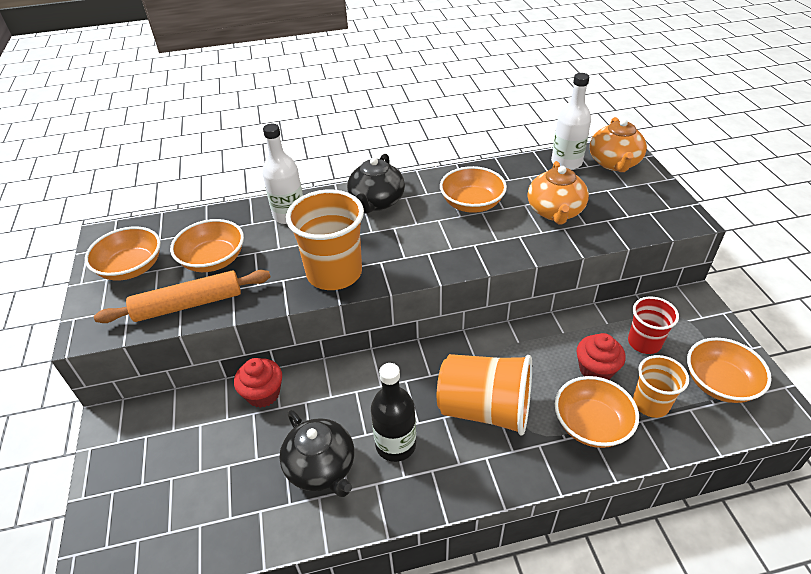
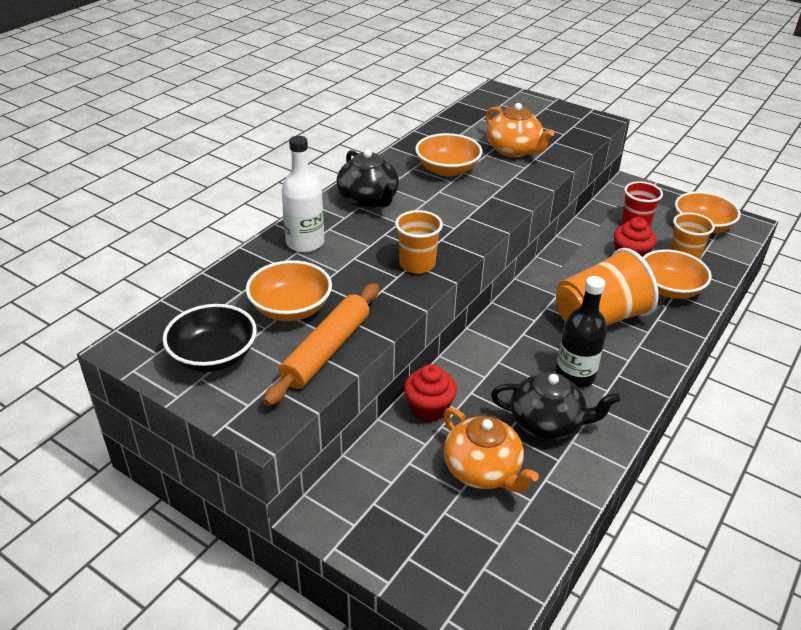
camera: 45 degrees left, 5 degrees down
orange bowl [85,226,161,281] -> black bowl [163,304,257,372]
orange cup [286,190,364,290] -> orange cup [395,210,443,273], size x0.60
white bottle [551,73,591,170] -> none
orange teapot [590,117,647,172] -> orange teapot moved to [444,408,539,493]

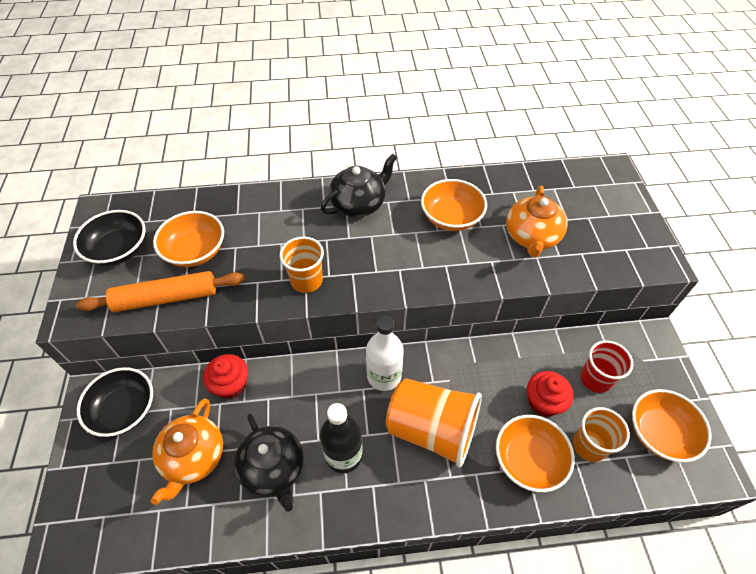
camera: 50 degrees right, 15 degrees up
white bottle [281,136,324,253] -> white bottle moved to [366,316,404,391]
black teapot [336,149,399,209] -> black teapot turned 150 degrees counterclockwise [321,154,397,217]
none -> black bowl [77,367,153,437]

